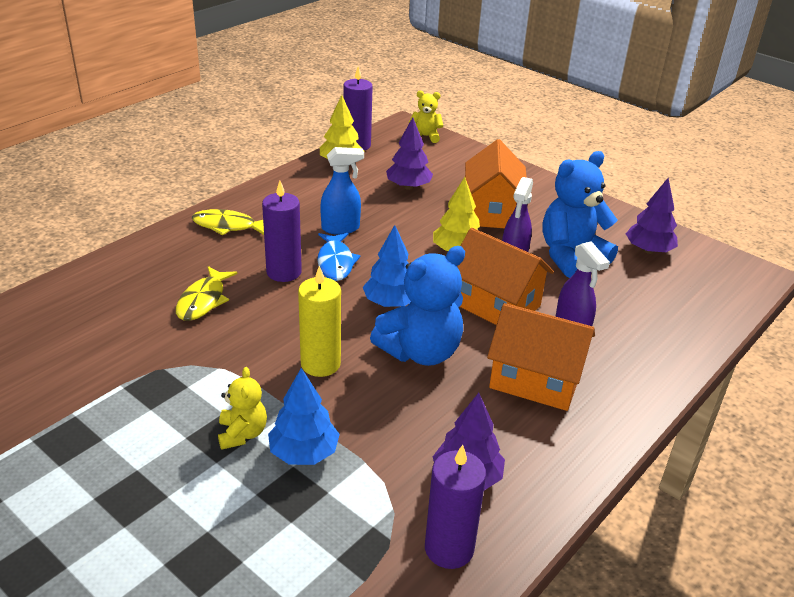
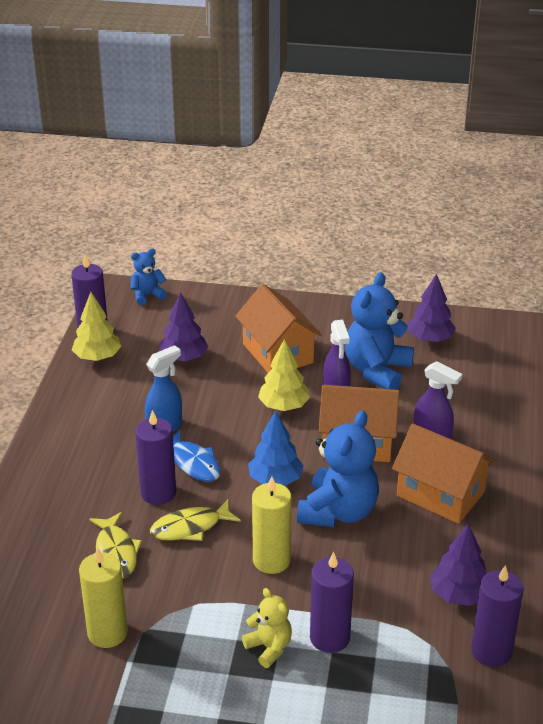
camera: 30 degrees left, 0 degrees up
yellow fish [192,209,264,235] -> yellow fish moved to [150,499,241,541]
blue tree [268,368,340,465] -> purple candle [310,552,354,653]
yellow teddy bear [409,91,443,143] -> blue teddy bear [131,248,167,305]
orange house [487,303,595,411] -> orange house turned 45 degrees clockwise [392,424,496,524]
none -> yellow candle [79,547,128,648]

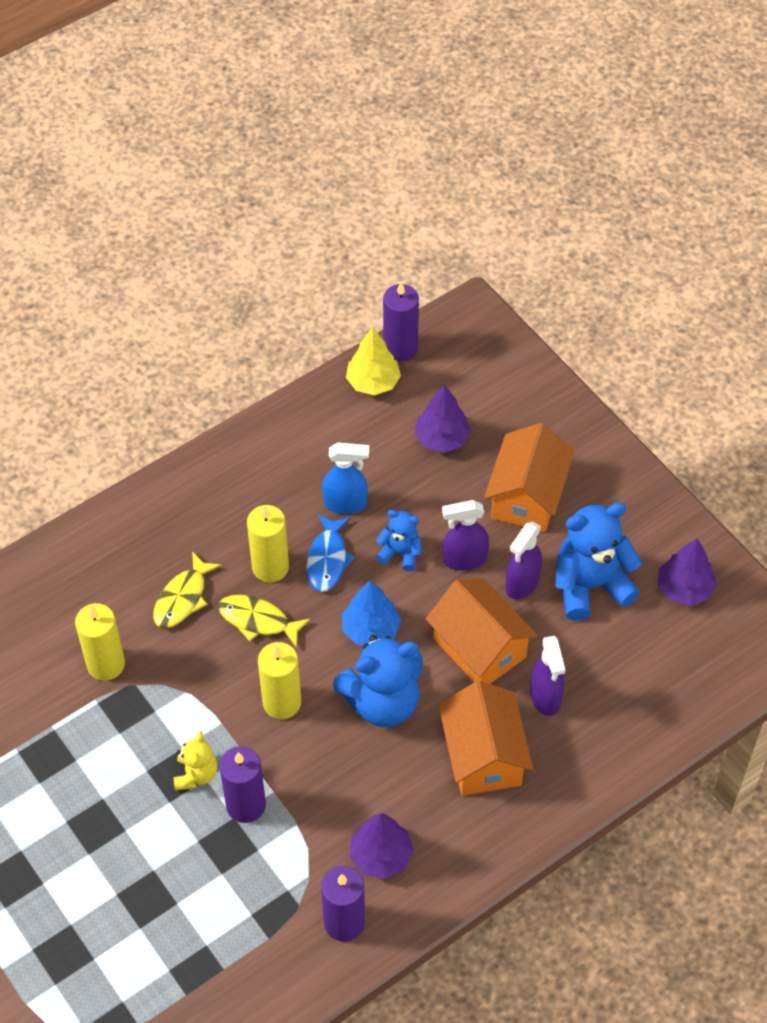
camera: 45 degrees right, 20 degrees up
blue teddy bear [131,248,167,305] -> blue teddy bear moved to [376,510,422,571]
purple candle [135,410,176,505] -> yellow candle [247,505,289,583]
yellow tree [258,339,310,411] -> purple spray bottle [442,500,489,571]

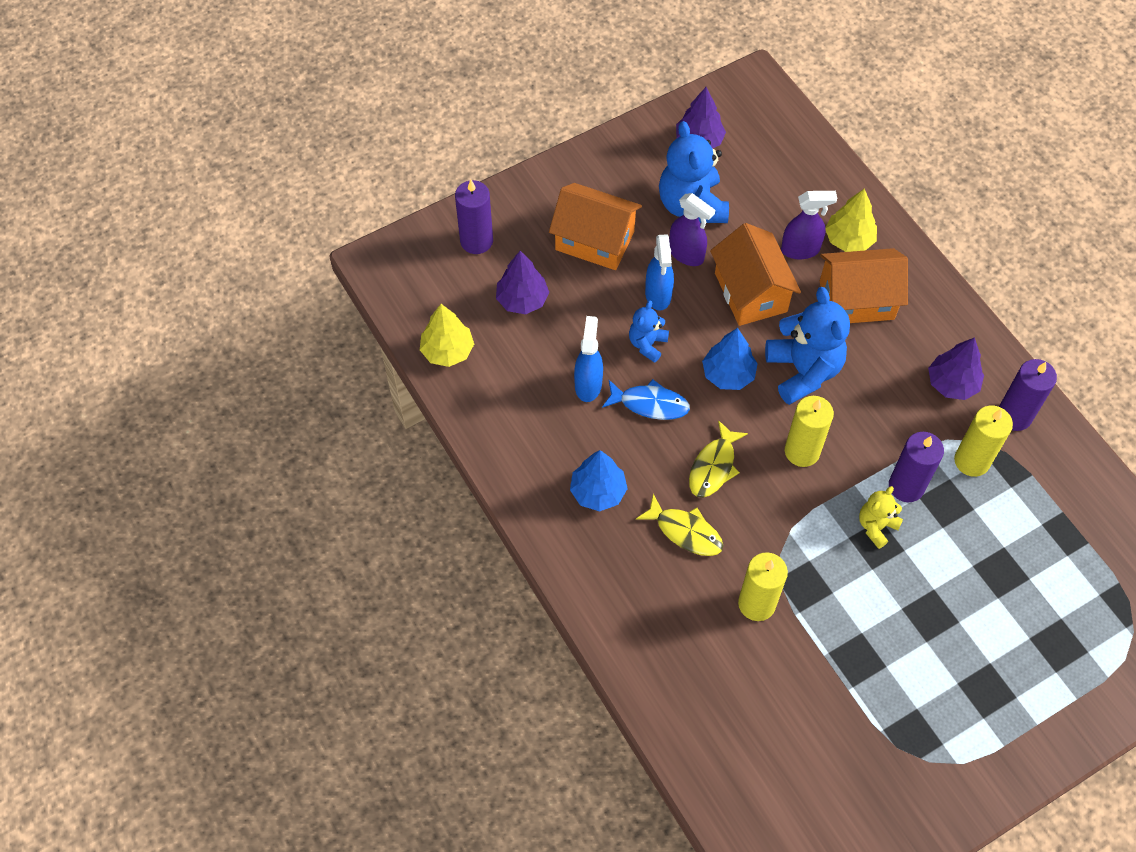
camera: 85 degrees left, 5 degrees up
yellow teddy bear [174,732,217,791] -> yellow teddy bear turned 60 degrees counterclockwise [859,486,903,549]
yellow candle [247,505,289,583] -> yellow candle moved to [954,406,1013,477]
purple candle [383,282,419,362] -> purple candle moved to [455,180,493,254]
orange house [426,578,538,684] -> orange house turned 75 degrees counterclockwise [710,223,801,326]
purple spray bottle [442,500,489,571] -> blue spray bottle [645,234,674,311]
none -> blue tree [570,450,628,511]
none -> yellow tree [826,189,877,252]

